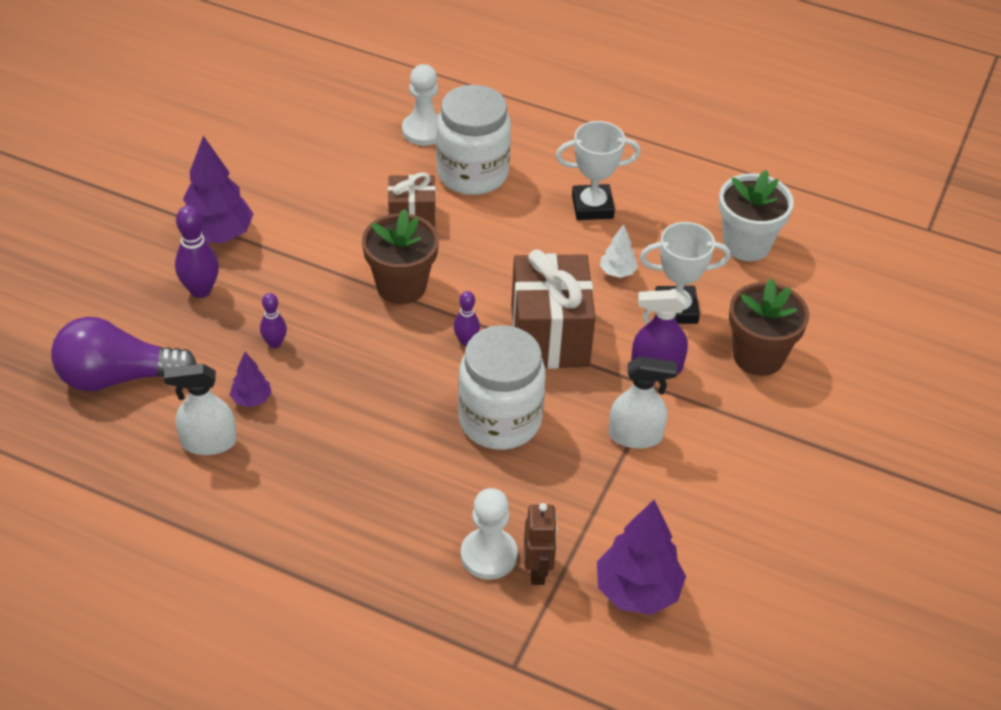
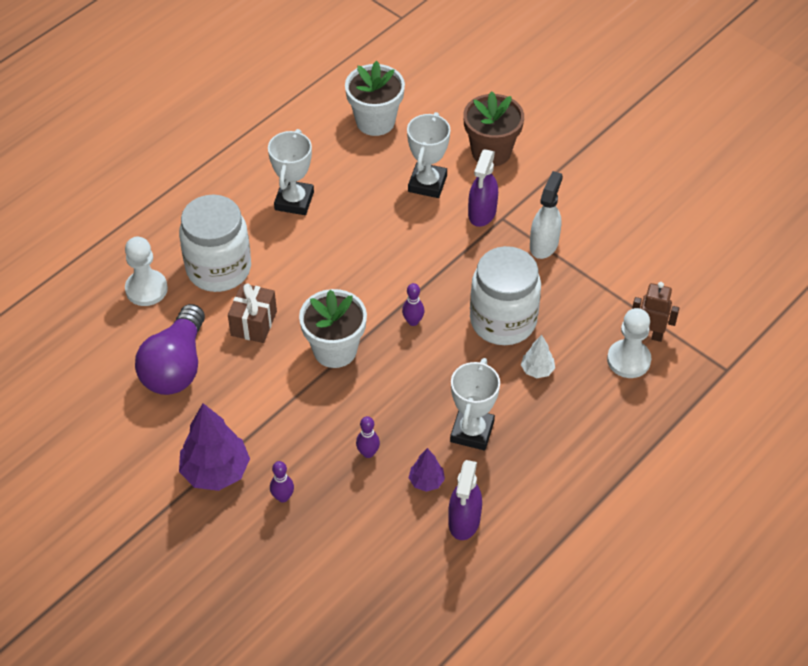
camera: 70 degrees left, 5 degrees up
purple light bulb [51,317,197,392] -> purple light bulb moved to [135,304,205,395]
white spray bottle [164,364,237,455] -> purple spray bottle [448,460,482,540]
purple bowling pin [175,206,219,298] -> purple bowling pin [270,461,294,502], size x0.61
brown flower pot [362,209,439,304] -> white flower pot [299,289,367,368]
brown gift [511,250,595,369] -> none
purple tree [597,500,686,615] -> none
white tree [600,224,638,278] -> white tree moved to [521,335,555,378]
none -> white trophy [450,358,500,450]

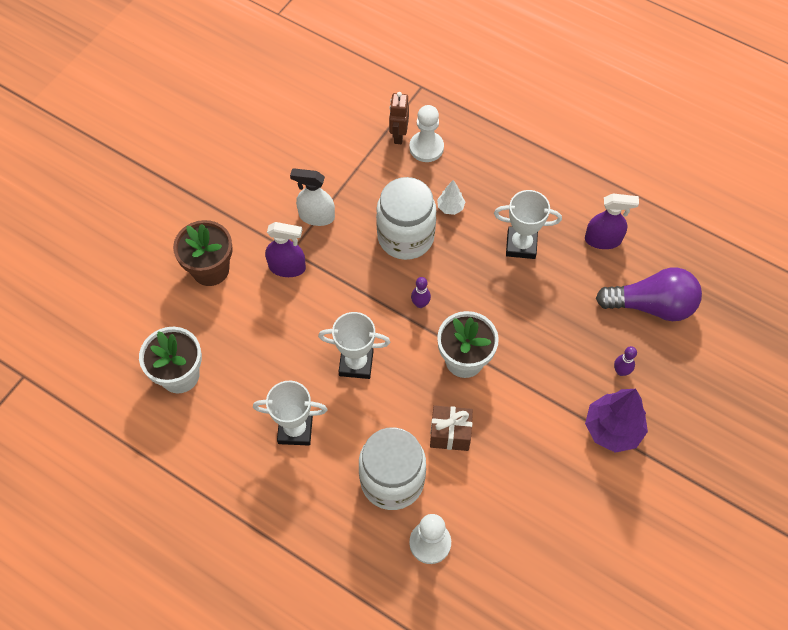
camera: 100 degrees left, 10 degrees up
purple light bulb [135,304,205,395] -> purple light bulb moved to [596,268,702,321]
purple bowling pin [356,416,380,458] -> none
white trophy [407,112,450,198] -> white trophy moved to [318,312,390,379]
purple tree [409,448,445,492] -> none

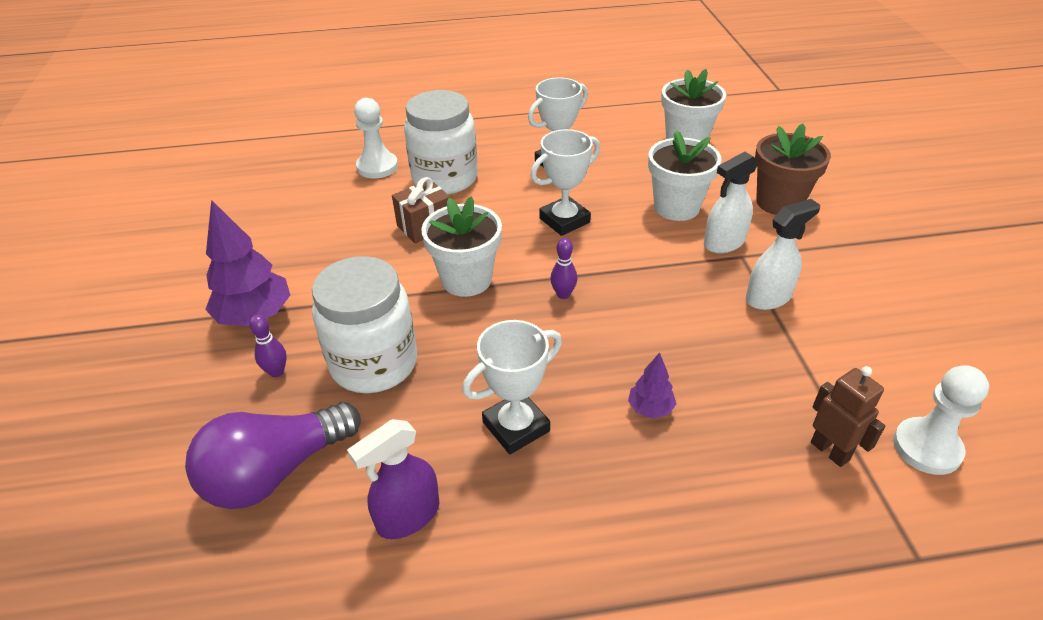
camera: 140 degrees right, 20 degrees down
purple spray bottle [265,222,306,277] -> white spray bottle [704,152,759,253]
white jar [376,177,436,260] -> white jar moved to [312,256,417,393]
white pawn [409,105,444,162] -> white pawn moved to [893,365,989,475]
white tree [437,180,465,215] -> purple tree [628,353,676,418]
none -> white flower pot [648,130,721,221]

